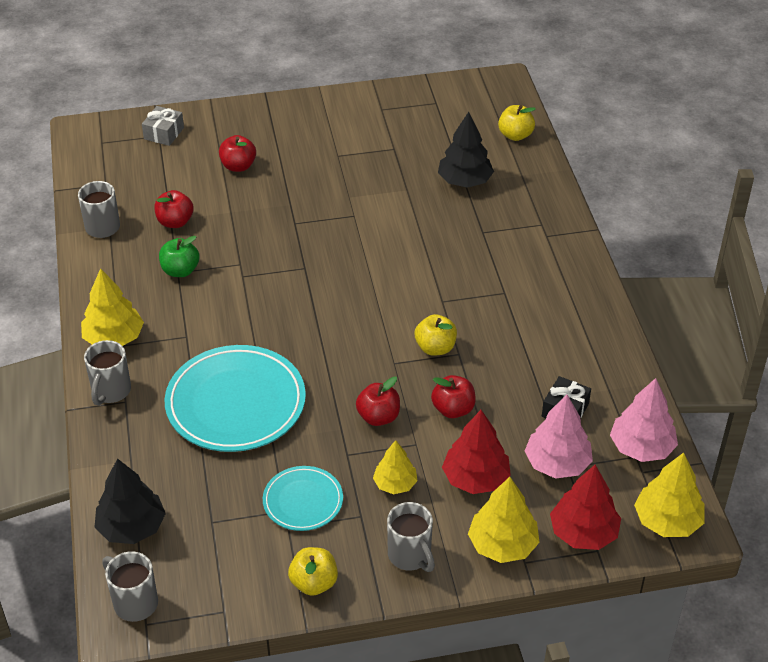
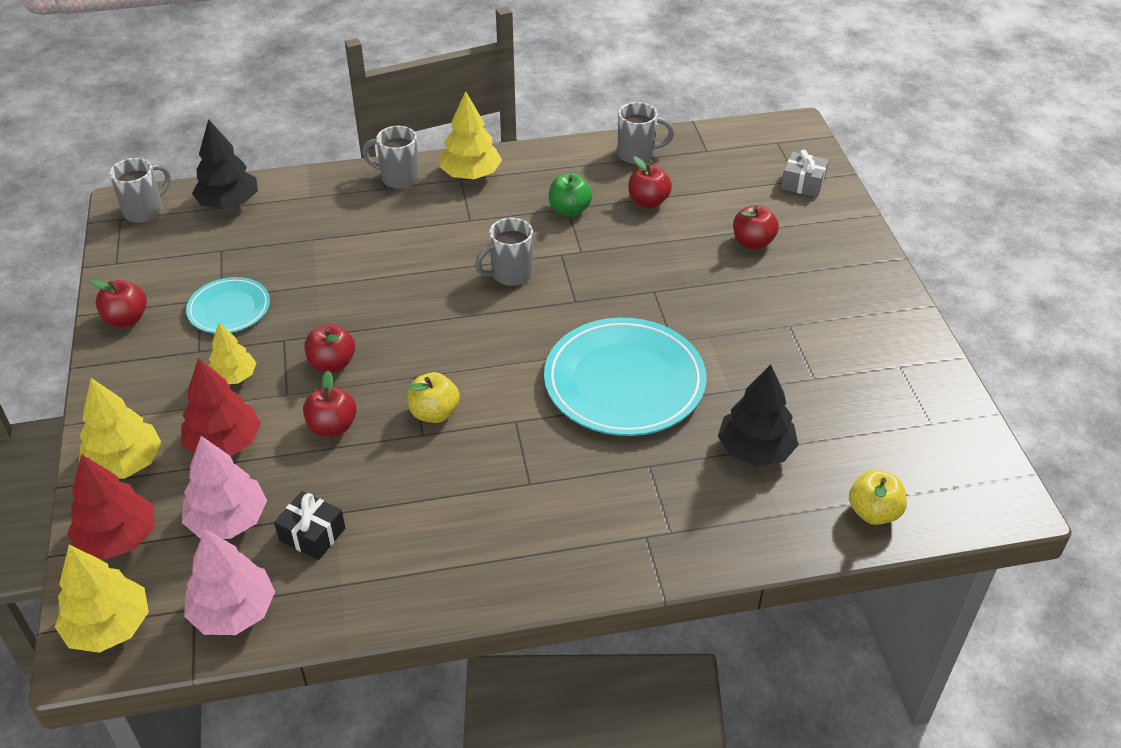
camera: 90 degrees right, 0 degrees up
turquoise plate [165,345,306,452] -> turquoise plate moved to [544,318,707,436]
yellow apple [288,547,338,596] -> red apple [90,279,147,327]
grey mug [387,502,435,572] -> grey mug moved to [475,218,533,286]

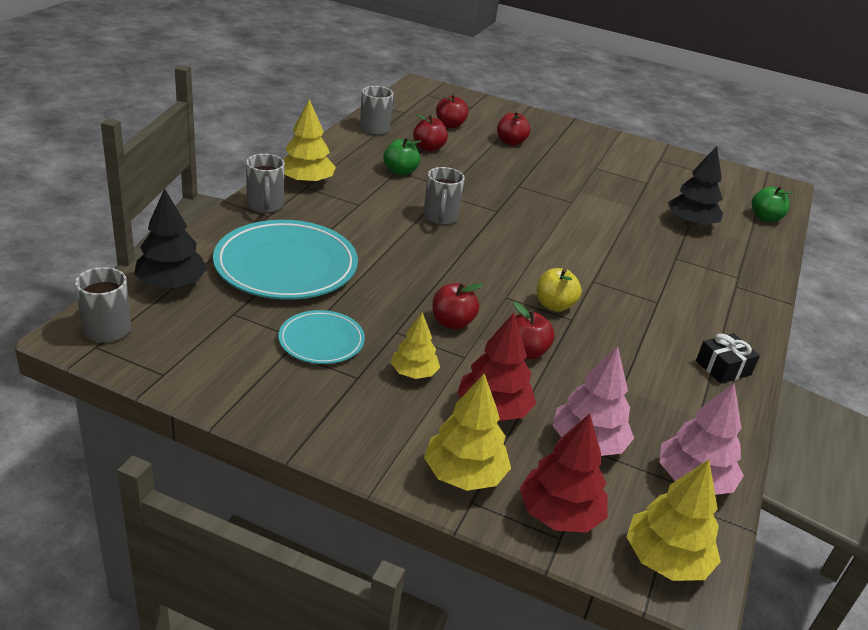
camera: 60 degrees left, 10 degrees down
red apple [90,279,147,327] -> red apple moved to [436,94,469,128]
black gift [274,491,345,560] -> black gift moved to [696,333,760,384]
grey mug [362,126,420,189] -> grey mug turned 60 degrees counterclockwise [246,154,285,213]
turquoise plate [544,318,707,436] -> turquoise plate moved to [213,220,358,300]
grey gift [781,150,829,197] -> none
yellow apple [849,470,907,525] -> green apple [751,186,793,222]

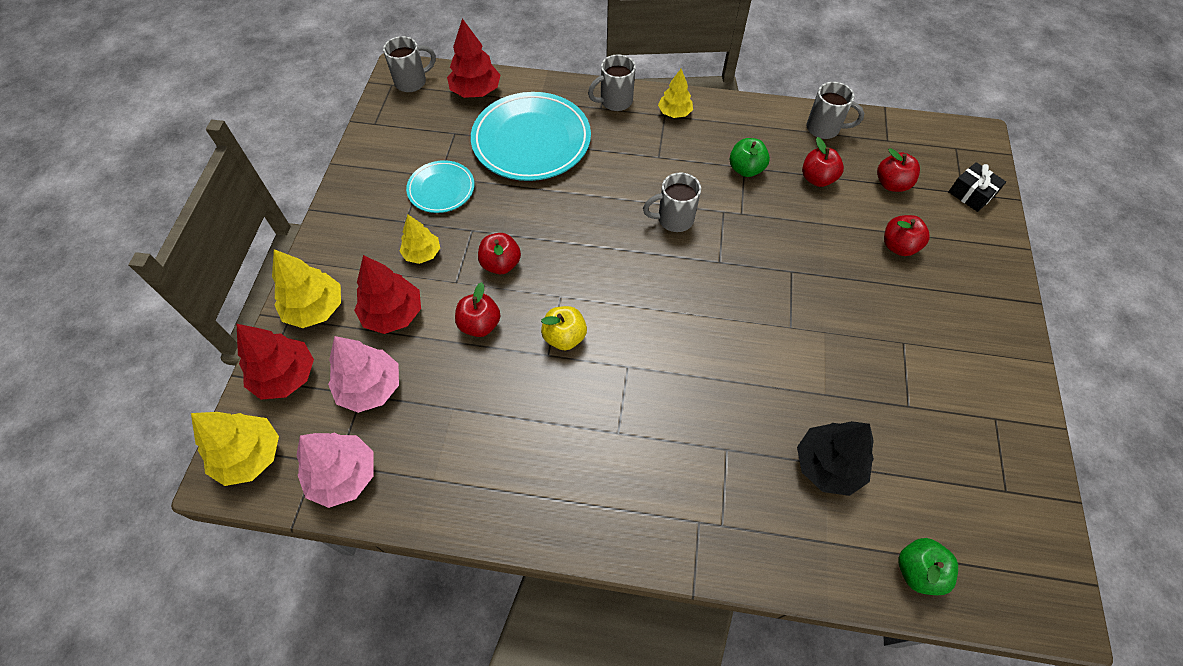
camera: 80 degrees right, 25 degrees up
black tree [134,188,207,288] -> red tree [447,18,500,98]
yellow tree [283,99,336,185] -> yellow tree [658,69,693,118], size x0.65
black gift [696,333,760,384] -> black gift moved to [948,162,1006,212]

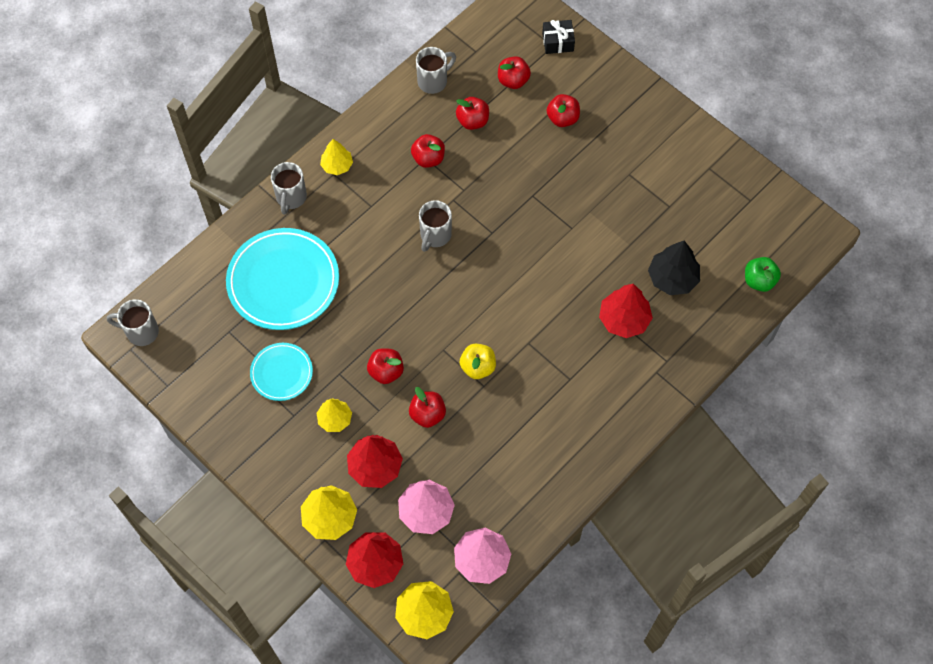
camera: 55 degrees left, 5 degrees up
grey mug [383,36,436,92] -> grey mug turned 90 degrees counterclockwise [107,299,159,346]
red tree [447,18,500,98] -> red tree moved to [599,284,653,338]
green apple [730,138,770,177] -> red apple [411,134,445,168]

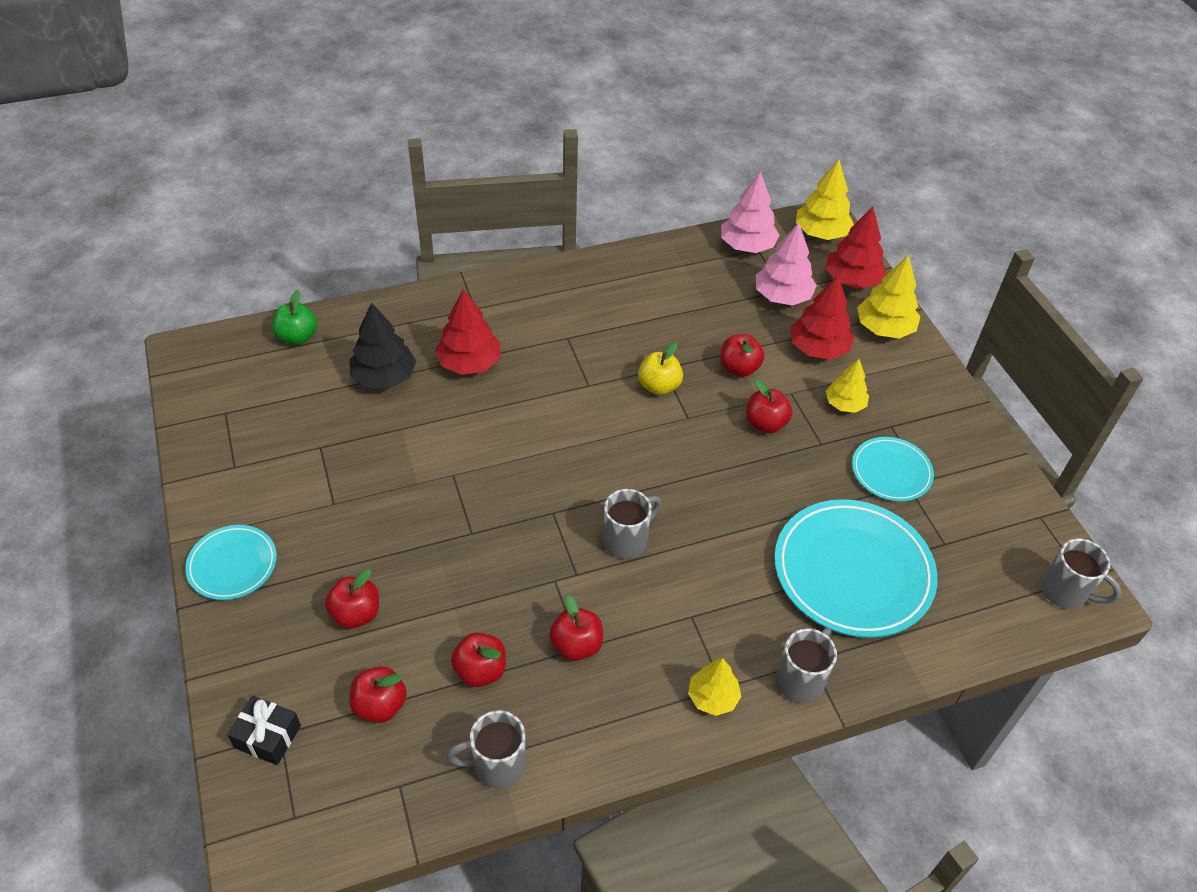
camera: 155 degrees left, 15 degrees down
none -> turquoise plate [185,525,277,600]

